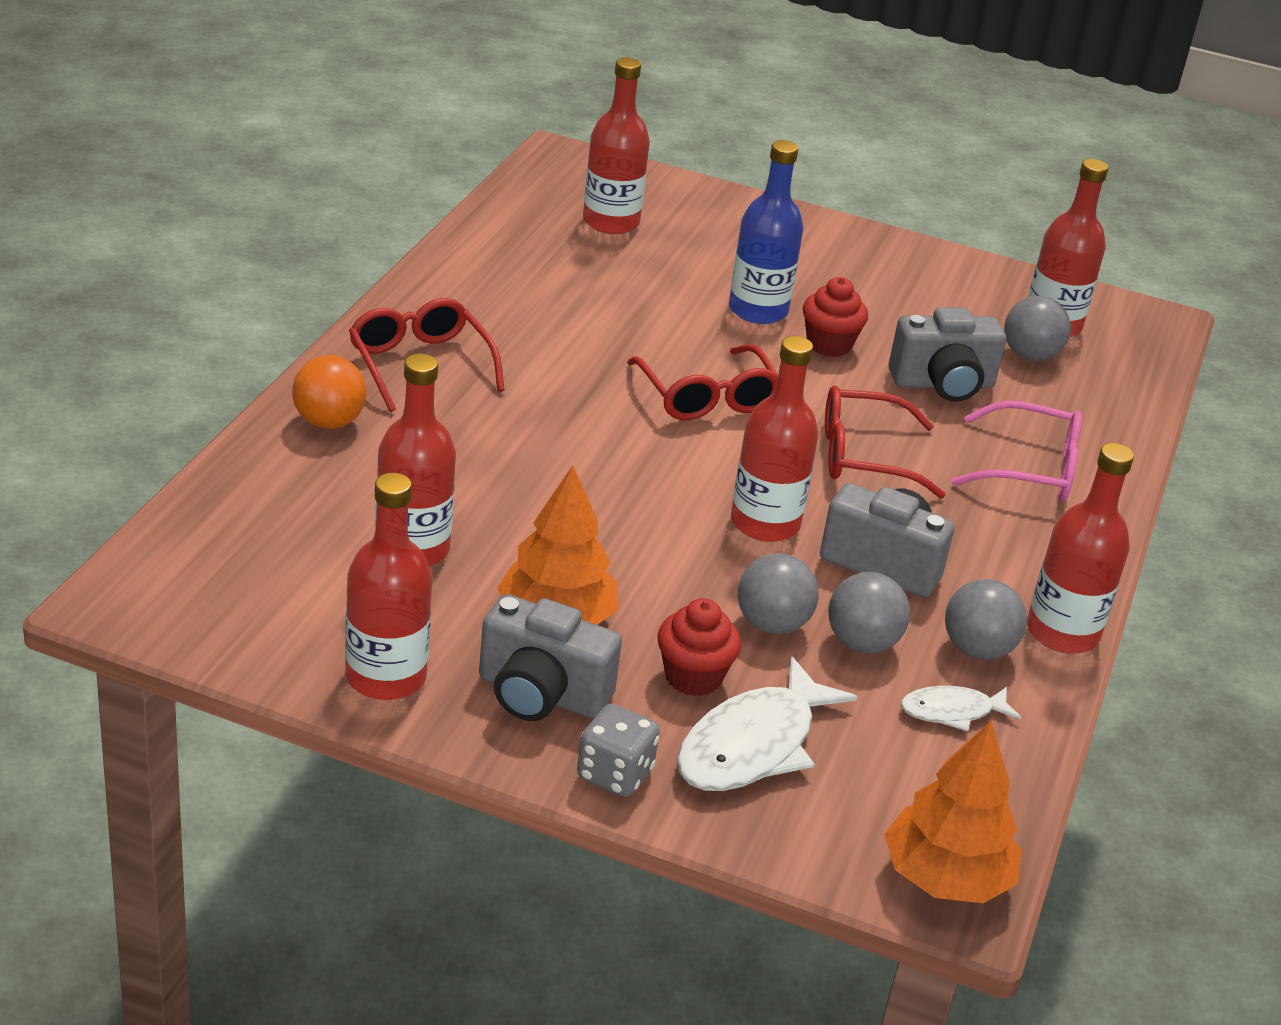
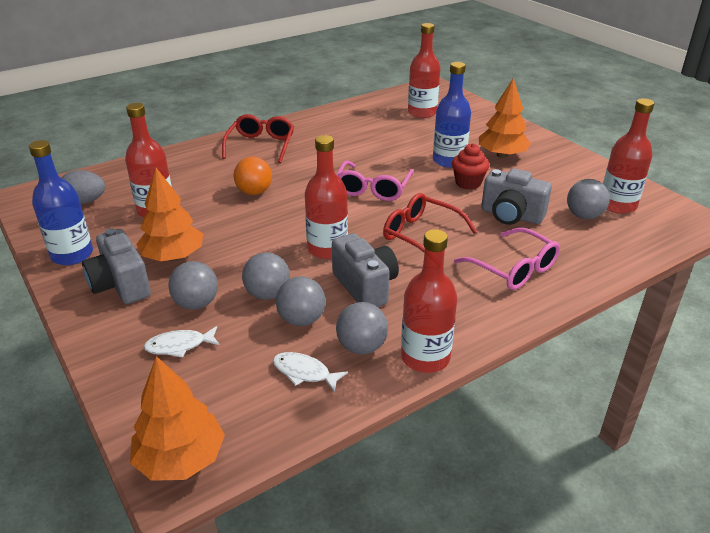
camera: 40 degrees right, 0 degrees up
orange ball [292,355,366,429] -> orange ball moved to [234,157,272,195]
red bottle [345,473,432,700] -> blue bottle [29,140,93,265]
grey dice [577,704,660,797] -> none
red glasses [627,344,778,420] -> pink glasses [337,161,414,201]
red cupcake [657,598,741,696] -> grey ball [168,261,218,309]
white fish [677,656,858,791] -> white fish [144,326,220,358], size x0.55
none -> grey egg [62,170,105,204]
none -> orange tree [479,78,531,158]

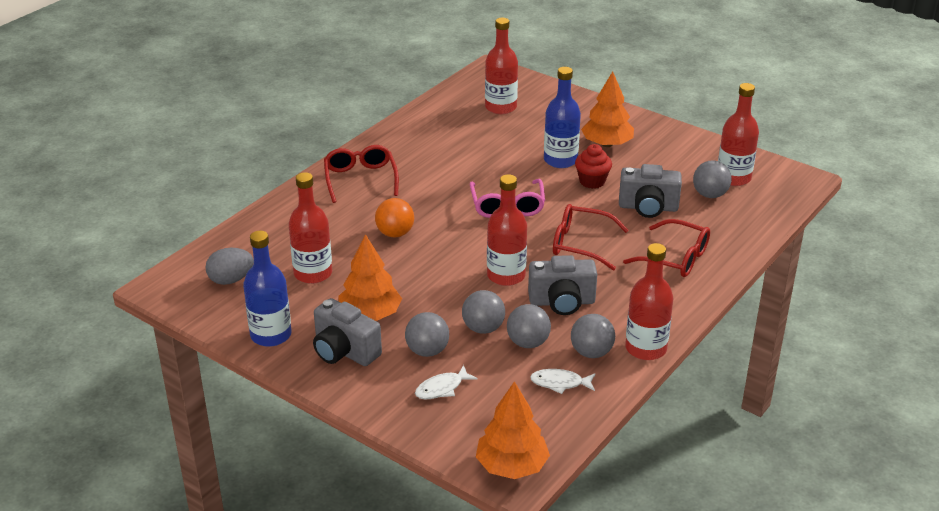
camera: 20 degrees left, 0 degrees up
grey camera [332,233,399,307] -> grey camera turned 135 degrees clockwise [528,255,597,315]
pink glasses [454,228,560,290] -> red glasses [623,219,710,277]

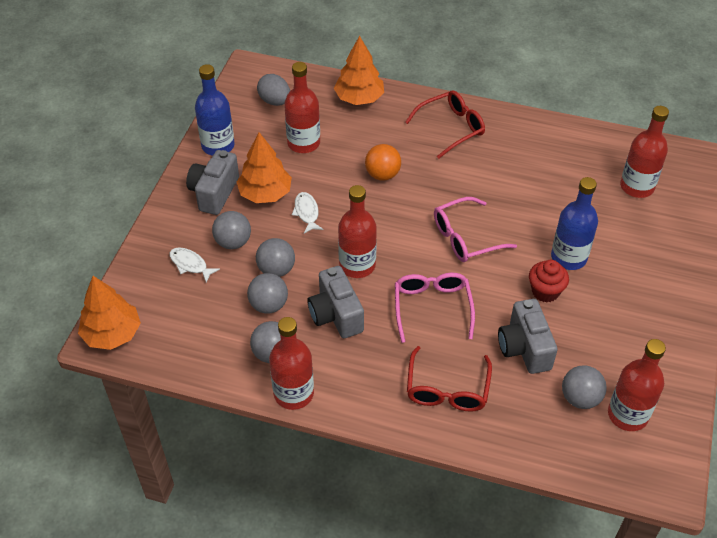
camera: 70 degrees right, 15 degrees up
white fish [530,369,596,394] -> white fish moved to [292,192,324,233]
red glasses [553,204,629,270] -> pink glasses [395,273,475,343]
orange tree [581,71,634,147] -> orange tree moved to [334,36,384,105]

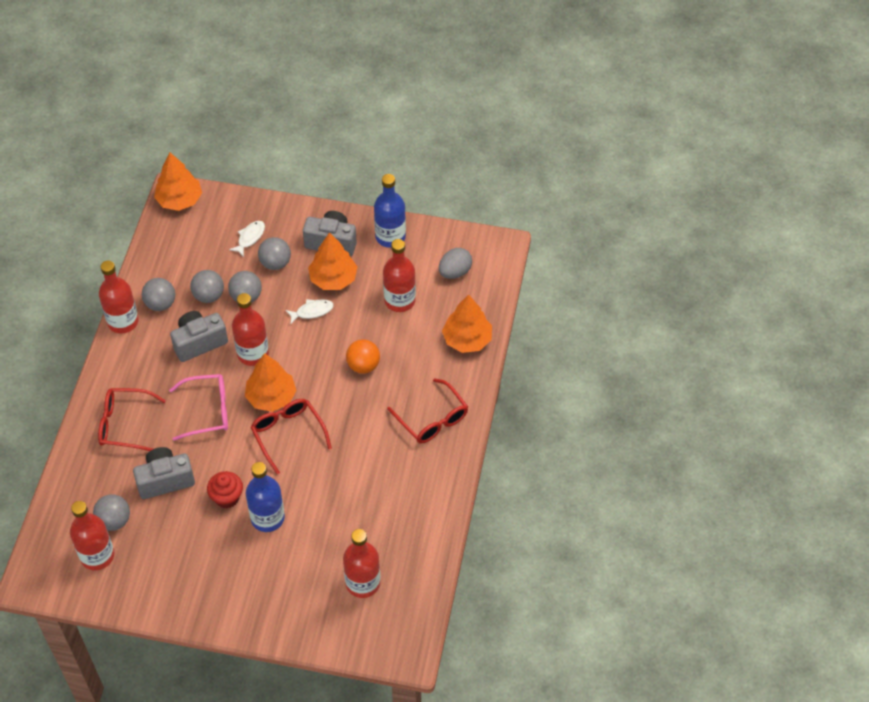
camera: 85 degrees right, 5 degrees up
pink glasses [434,197,517,262] -> red glasses [250,399,332,474]
none -> orange tree [245,353,297,412]

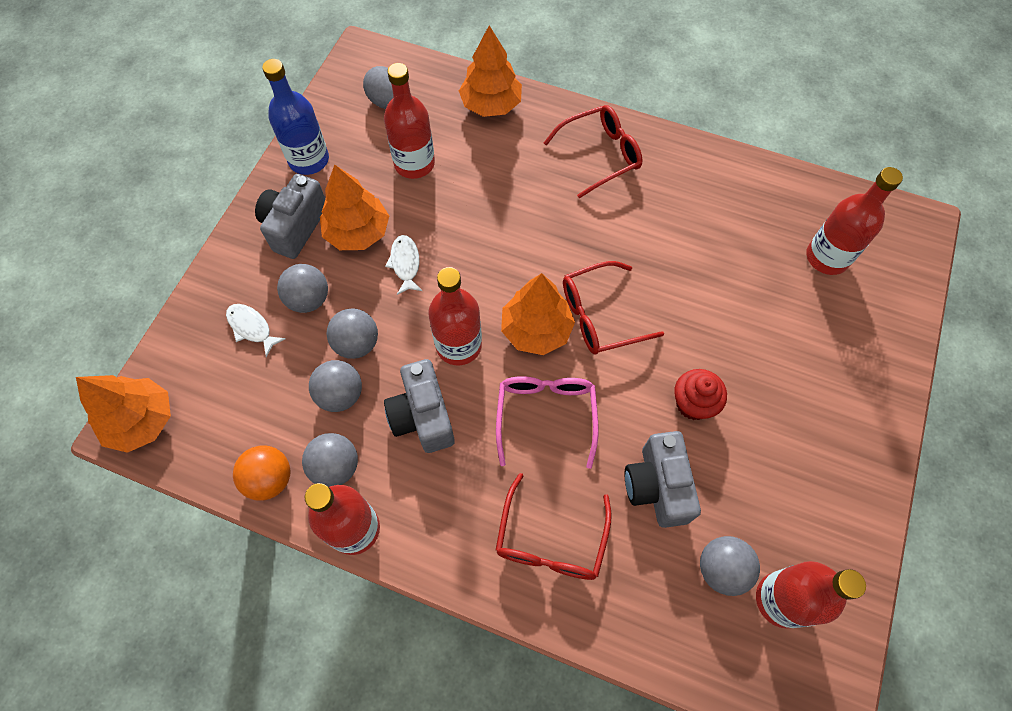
camera: 80 degrees left, 10 degrees up
blue bottle [246,462,285,532] -> none
orange ball [346,339,380,374] -> orange ball moved to [233,445,290,501]

